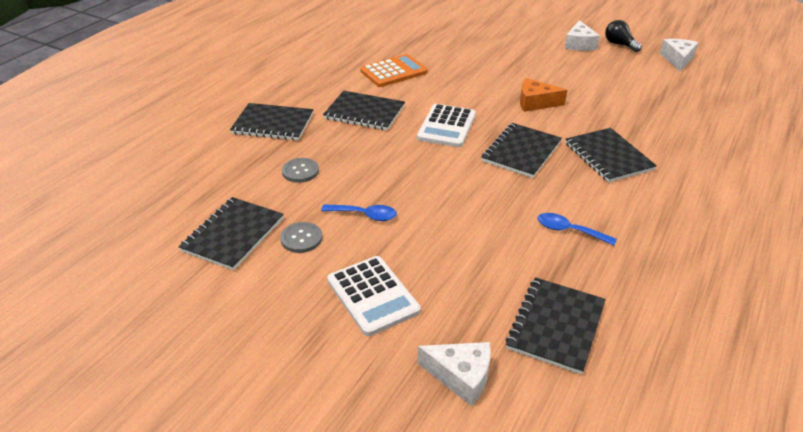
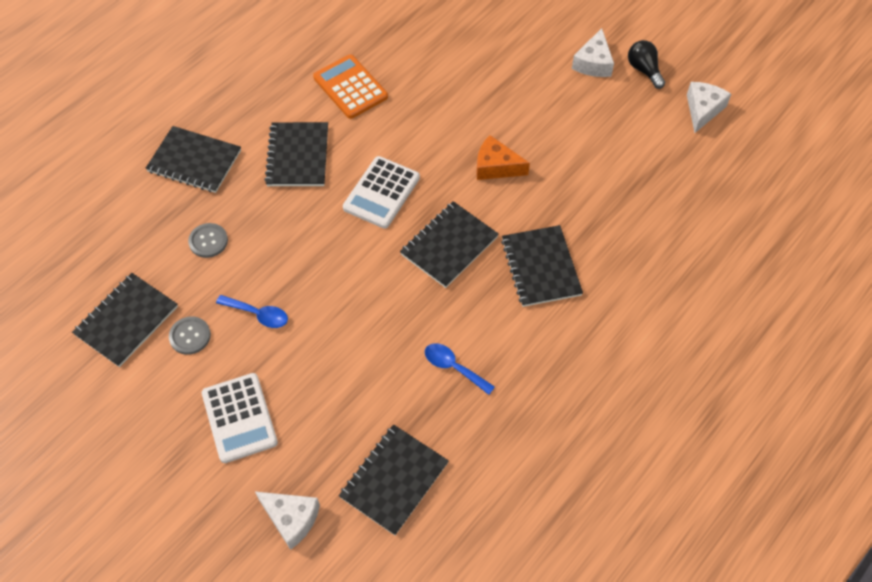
camera: 10 degrees right, 20 degrees up
black notebook [323,91,405,130] -> black notebook turned 60 degrees clockwise [264,122,328,186]
orange calculator [360,54,428,87] -> orange calculator turned 105 degrees counterclockwise [313,54,388,119]

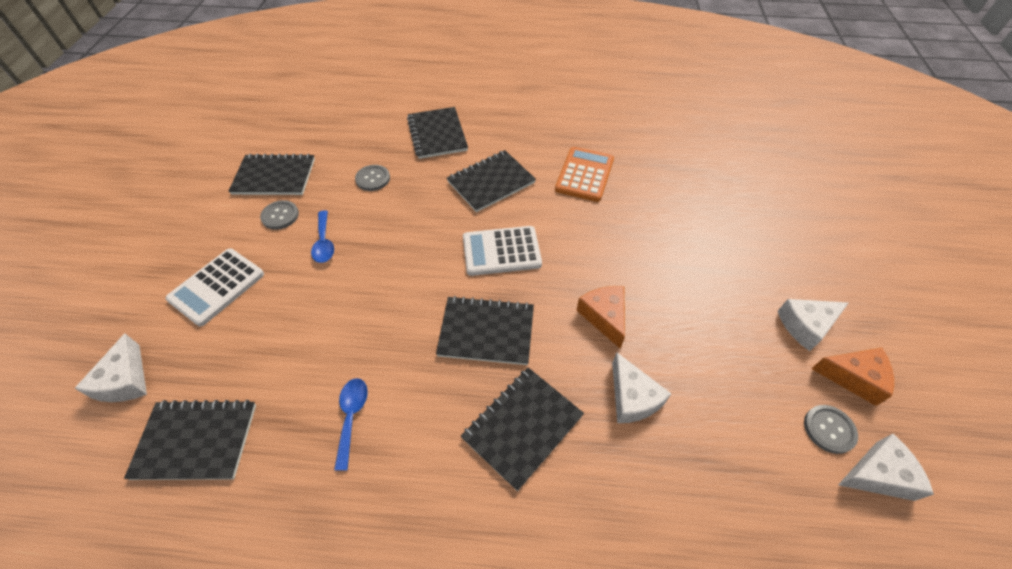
camera: 55 degrees right, 5 degrees down
black light bulb [628,40,665,89] -> orange cheese [811,348,894,406]
none -> white cheese [612,352,671,423]
none -> grey button [804,405,858,454]

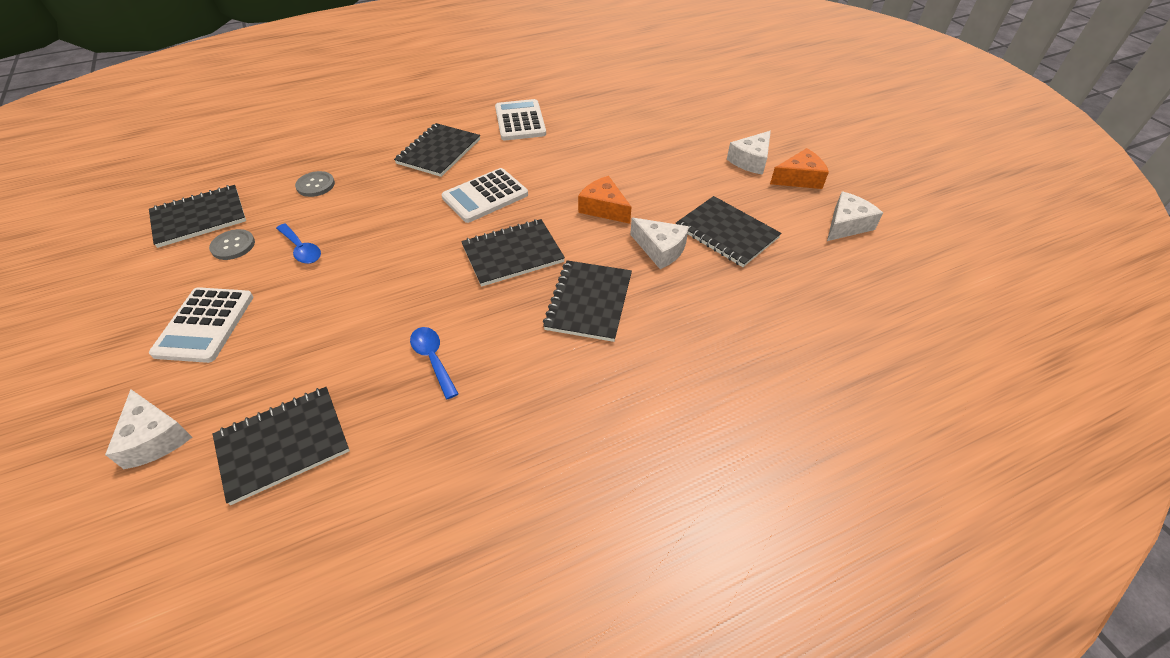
camera: 30 degrees left, 5 degrees down
black notebook [407,107,468,159] -> black notebook moved to [676,196,781,267]
orange calculator [555,147,614,202] -> white calculator [495,99,546,140]
grey button [804,405,858,454] -> none

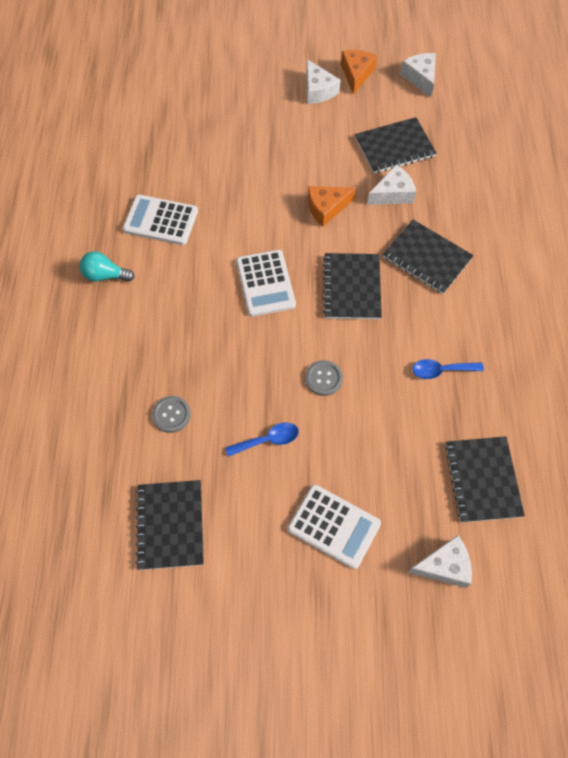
camera: 65 degrees left, 15 degrees up
grey button [209,229,255,260] -> grey button moved to [305,360,343,396]
black notebook [394,123,480,177] -> none
none -> turquoise light bulb [79,251,135,282]

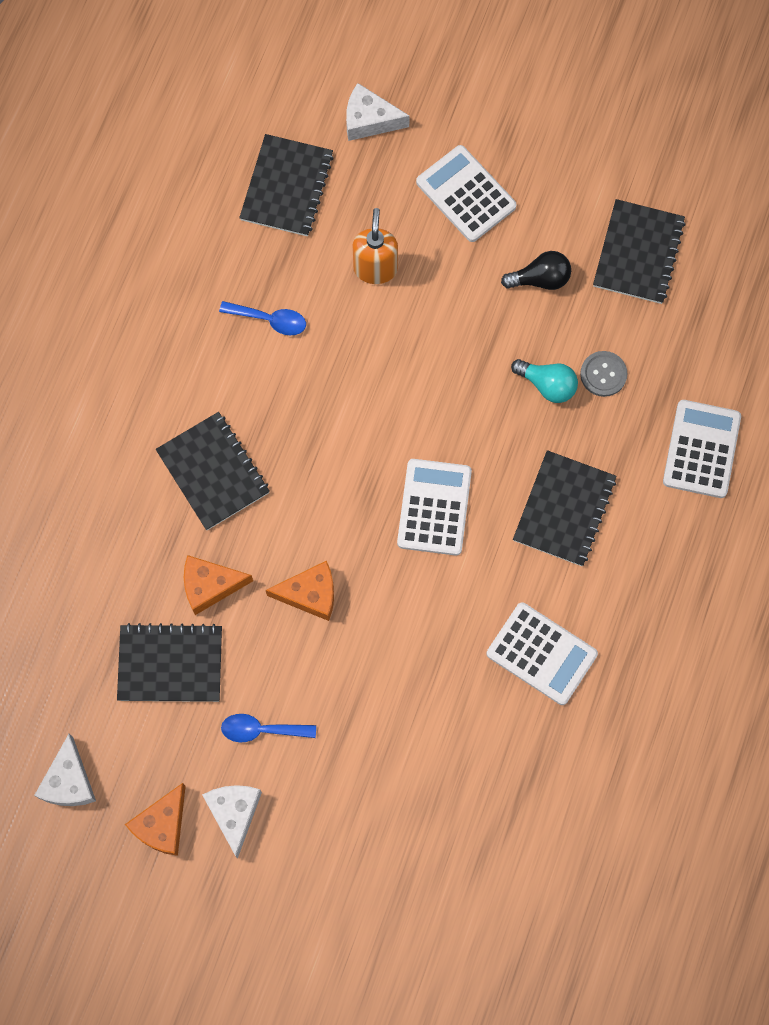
camera: 160 degrees left, 10 degrees up
turquoise light bulb [79,251,135,282] -> turquoise light bulb moved to [511,359,578,403]
blue spoon [225,423,299,457] -> blue spoon moved to [221,714,316,743]
grey button [305,360,343,396] -> none
black notebook [323,253,382,319] -> black notebook moved to [513,450,617,566]
white cheese [367,164,416,205] -> orange cheese [184,555,253,615]
none -> orange soap dispenser [353,208,398,284]
none -> black light bulb [501,251,571,290]
none -> white calculator [663,400,741,498]

